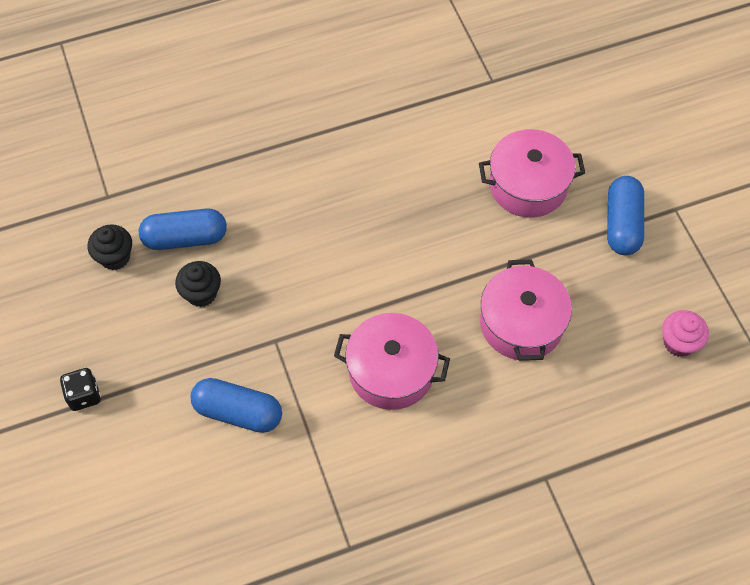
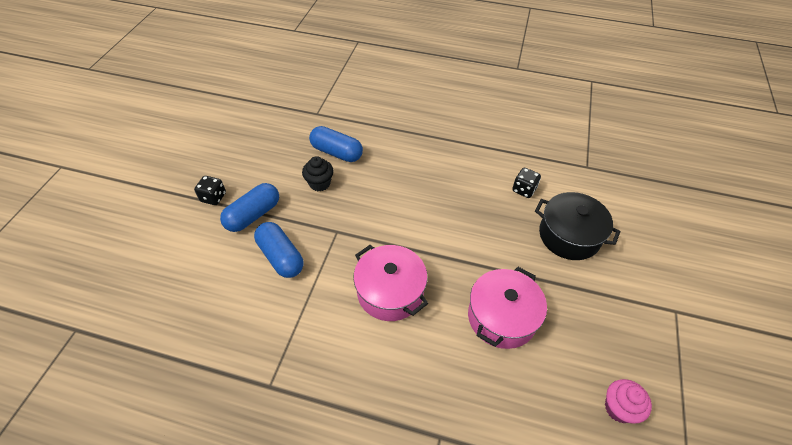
camera: 35 degrees right, 10 degrees down
black cupcake [88,224,132,270] -> none
pink pot [479,129,585,218] -> black pot [535,192,620,260]
blue capsule [607,176,644,255] -> blue capsule moved to [220,183,279,232]
none -> black dice [512,168,541,198]

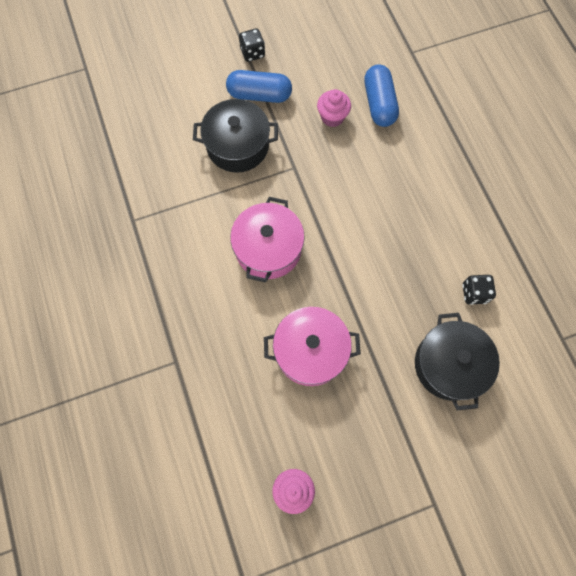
camera: 55 degrees right, 20 degrees up
blue capsule [254,222,304,278] -> black pot [193,99,278,173]
black cupcake [302,156,334,192] -> pink cupcake [317,89,351,127]

